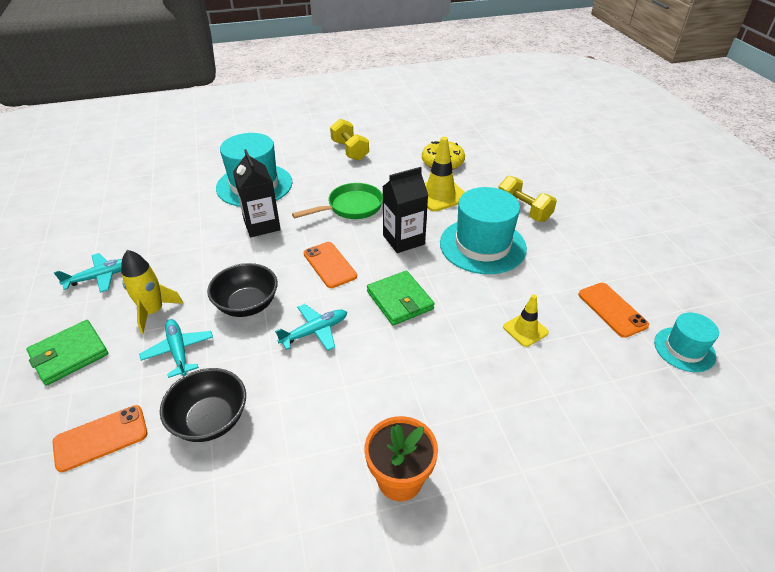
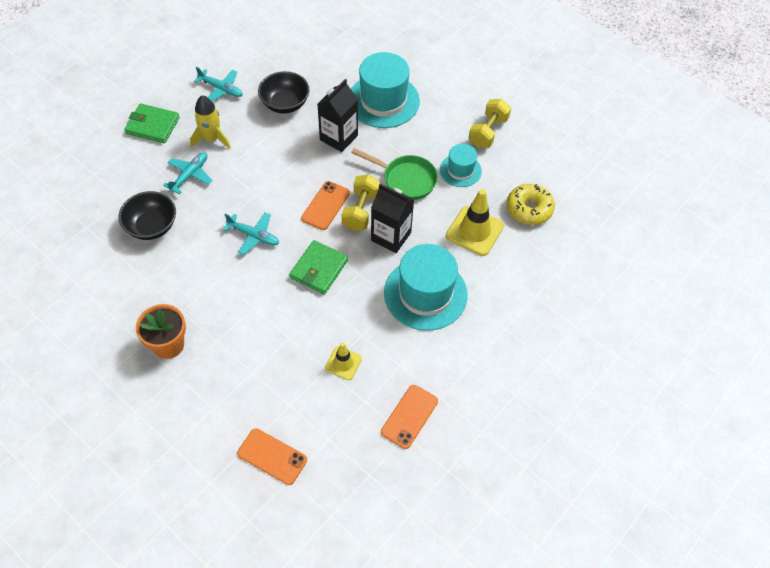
camera: 55 degrees right, 15 degrees up
orange phone [52,405,148,472] -> orange phone moved to [237,428,307,485]
black bowl [207,263,278,317] -> black bowl moved to [258,71,310,114]
yellow dumbbell [498,176,557,222] -> yellow dumbbell moved to [342,174,380,231]
turquoise hat [654,313,719,372] -> turquoise hat moved to [440,144,482,187]

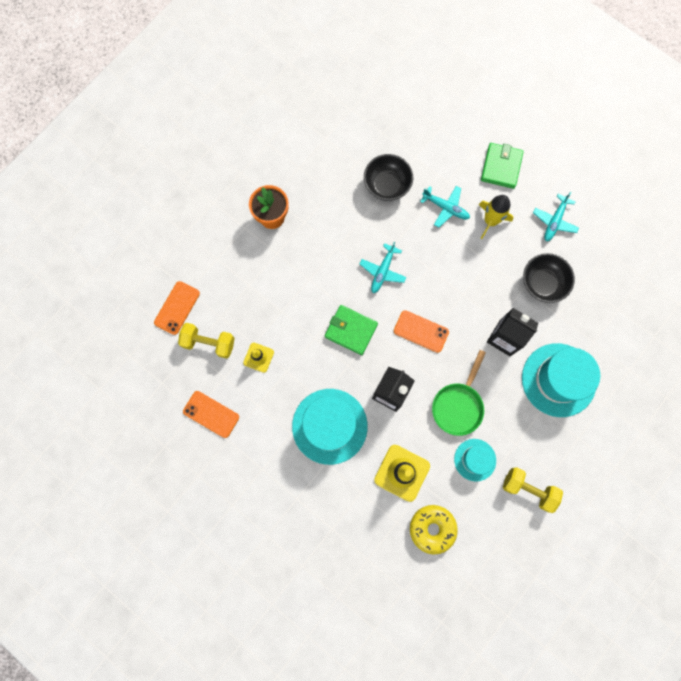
camera: 90 degrees right, 20 degrees up
yellow dumbbell [342,174,380,231] -> yellow dumbbell moved to [178,323,235,359]

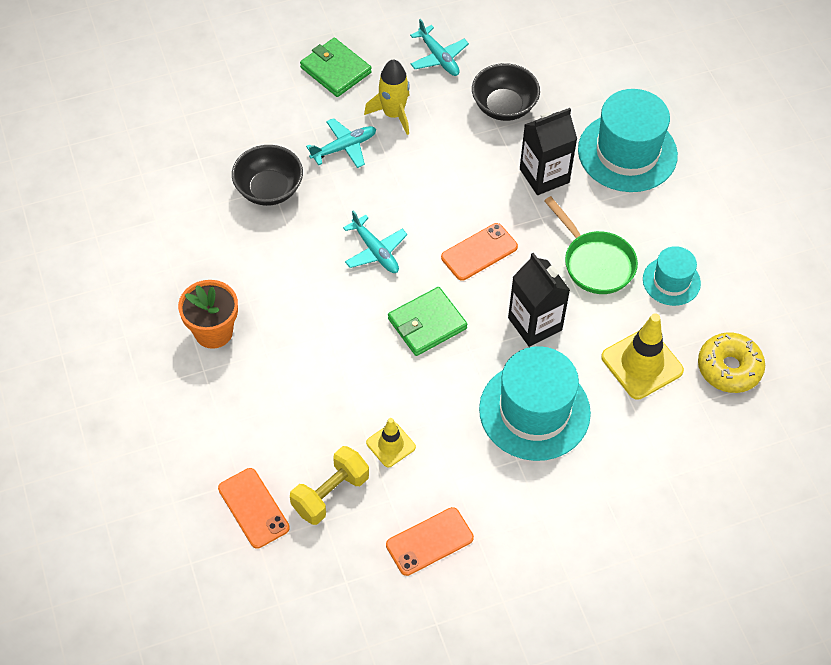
camera: 60 degrees left, 20 degrees down
yellow dumbbell [503,468,563,513] -> none

